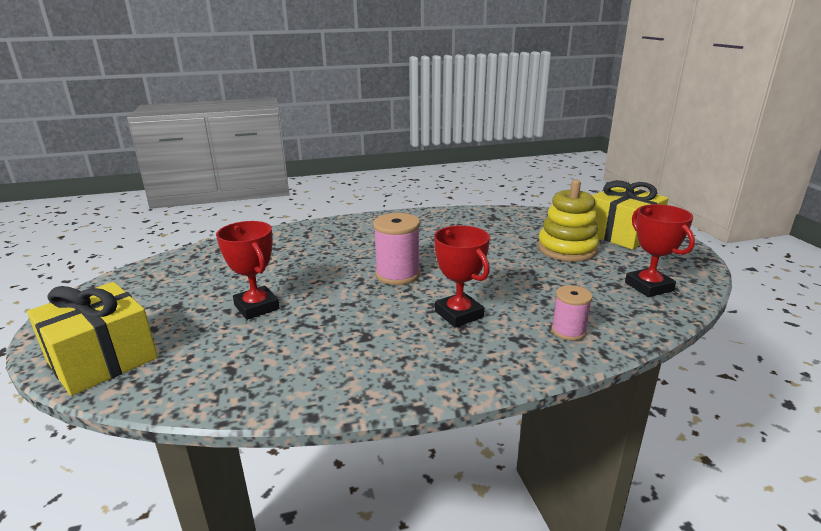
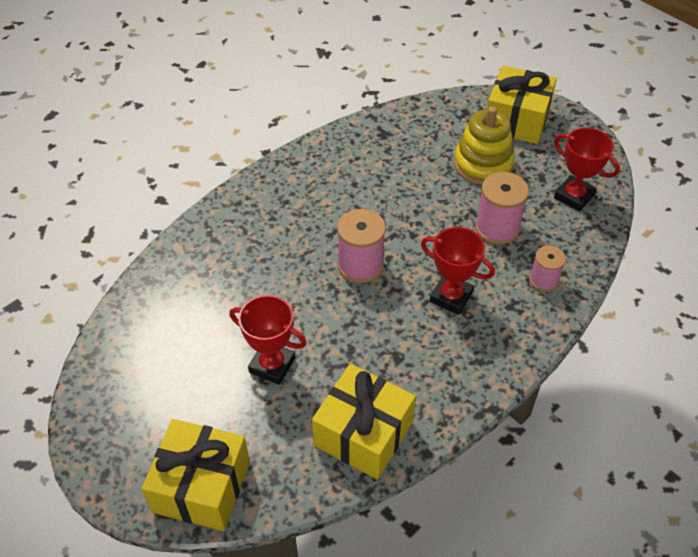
camera: 30 degrees left, 25 degrees up
none -> yellow gift [312,364,416,480]
none -> pink spool [475,172,529,245]

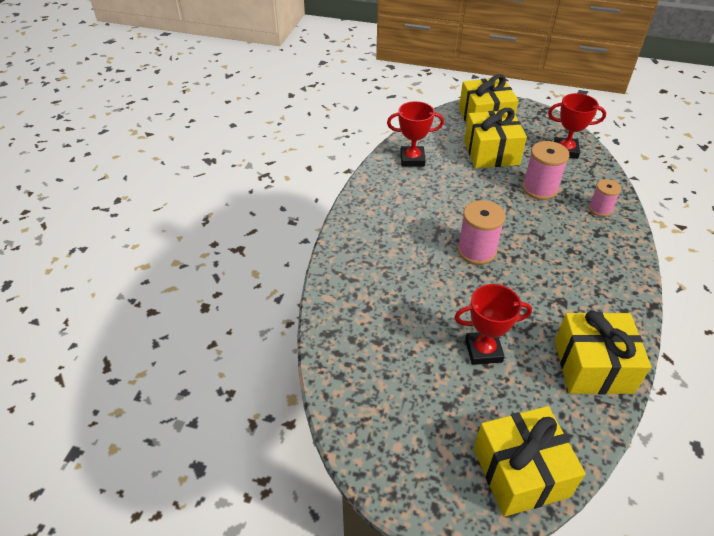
camera: 30 degrees left, 5 degrees down
red trophy [421,227,495,315] -> red trophy moved to [387,101,444,167]
yellow stacking toy [454,106,515,185] -> yellow gift [464,108,527,168]

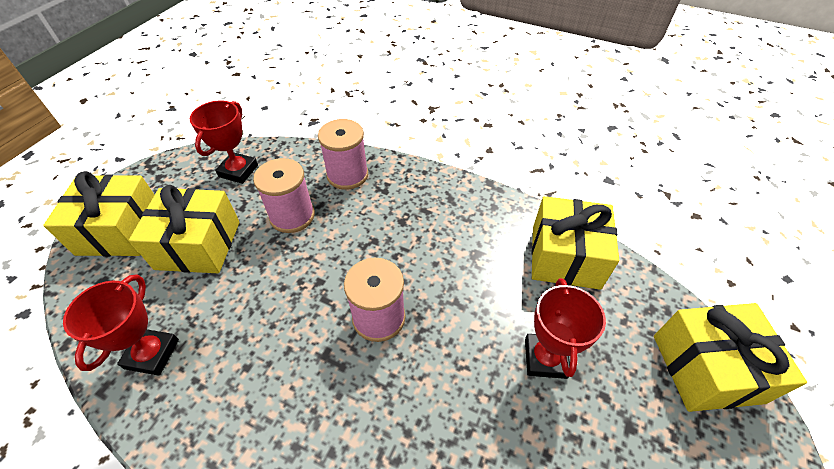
camera: 80 degrees left, 5 degrees up
pink spool [589,179,621,217] -> pink spool [318,119,368,190], size x1.60

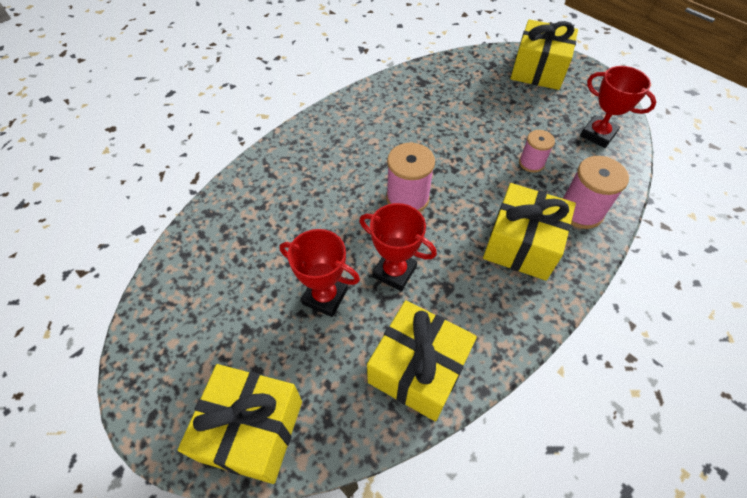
camera: 110 degrees right, 5 degrees up
red trophy [63,274,179,376] -> red trophy moved to [359,203,437,291]
yellow gift [129,185,240,273] -> yellow gift moved to [483,183,576,281]
pink spool [253,158,315,233] -> pink spool [519,130,555,173], size x0.62

